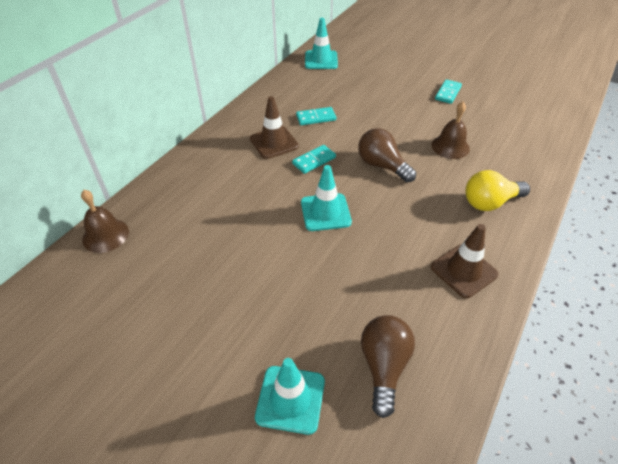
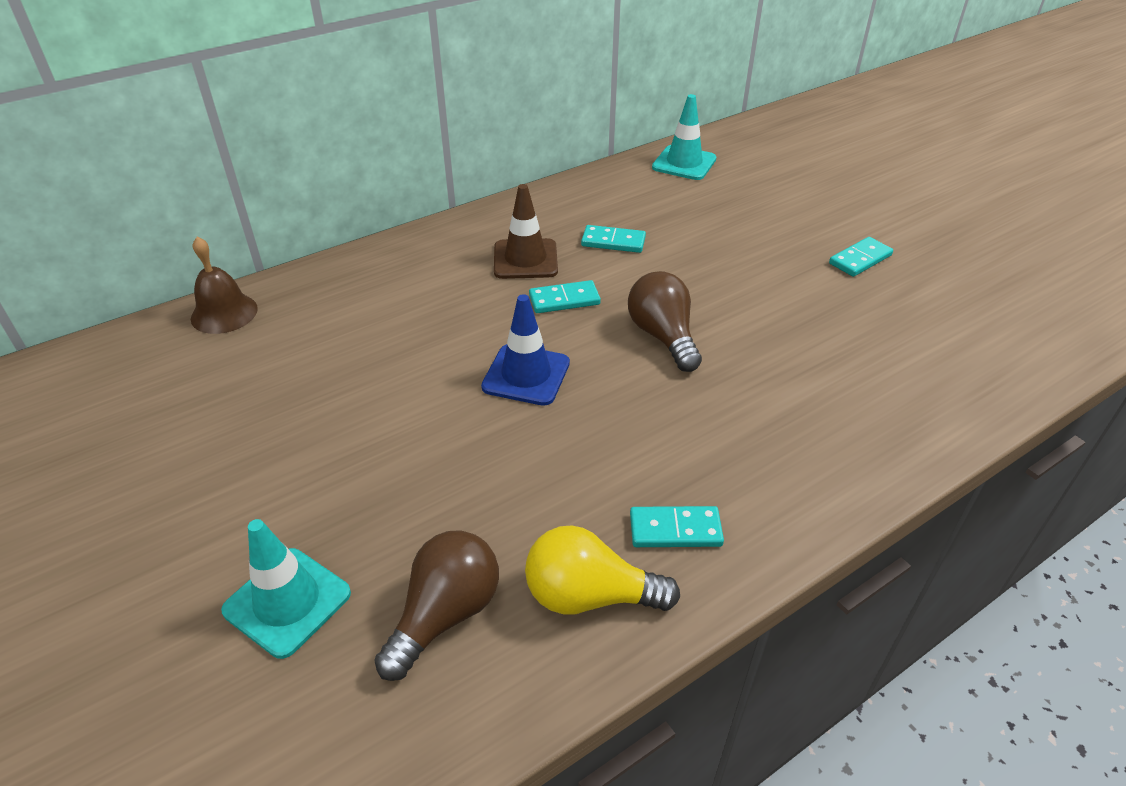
camera: 25 degrees right, 5 degrees down
turquoise traffic cone [301,165,352,231] -> blue traffic cone [481,294,570,406]
brown bell [431,102,470,159] -> none
brown traffic cone [431,224,499,298] -> turquoise domino [630,506,724,547]
yellow light bulb [465,170,530,211] -> yellow light bulb moved to [525,525,680,614]

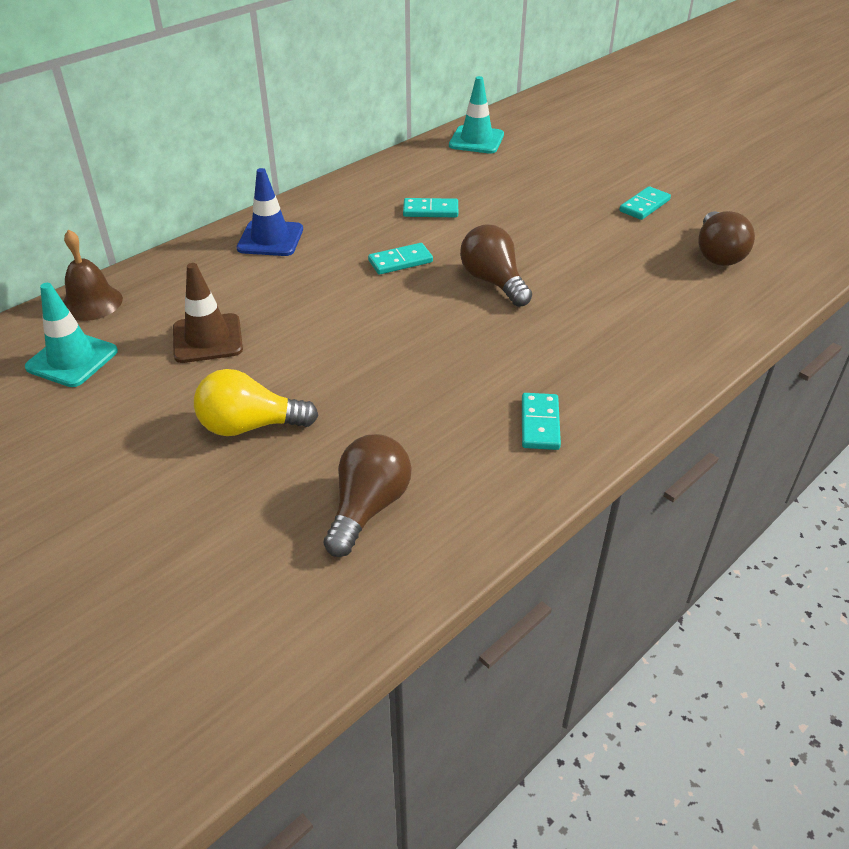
camera: 10 degrees left, 0 degrees up
turquoise traffic cone [221,519,351,659] -> turquoise traffic cone moved to [25,283,118,387]
blue traffic cone [481,294,570,406] -> blue traffic cone moved to [237,168,303,256]
brown traffic cone [494,184,558,279] -> brown traffic cone moved to [173,263,243,363]
yellow light bulb [525,525,680,614] -> yellow light bulb moved to [194,369,318,436]
turquoise domino [630,506,724,547] -> turquoise domino turned 75 degrees counterclockwise [522,393,561,450]
none -> brown light bulb [698,211,755,266]

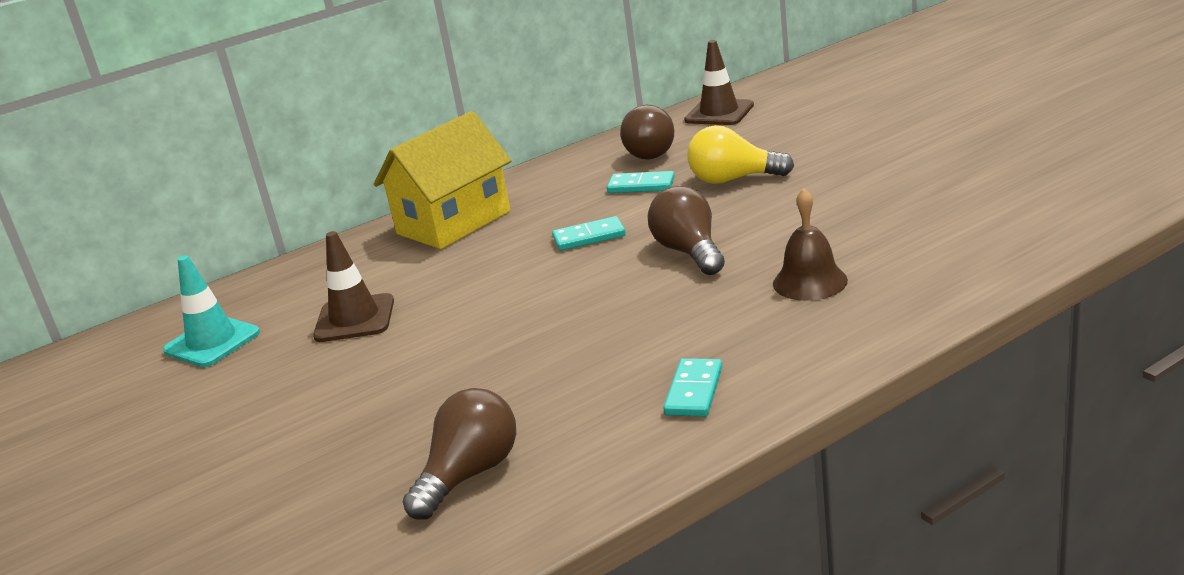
camera: 15 degrees right, 15 degrees down
brown bell [63,229,123,321] -> brown bell moved to [773,188,848,301]
yellow light bulb [194,369,318,436] -> yellow light bulb moved to [687,125,794,184]
blue traffic cone [237,168,303,256] -> yellow house [374,111,511,249]
turquoise traffic cone [449,76,504,154] -> brown traffic cone [684,40,754,125]
turquoise domino [619,186,671,220] -> none
brown light bulb [698,211,755,266] -> brown light bulb moved to [620,105,674,160]

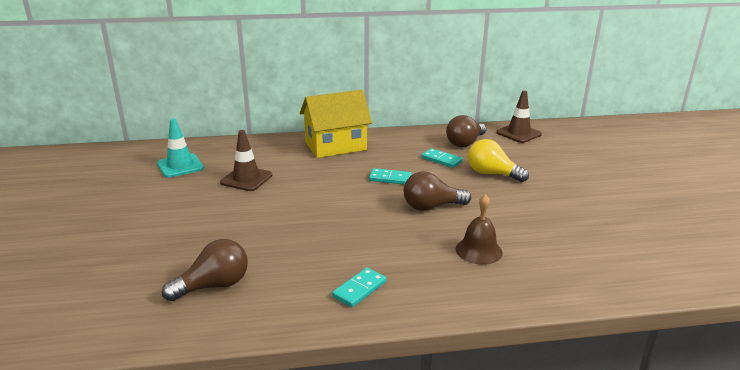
camera: 20 degrees right, 0 degrees up
brown light bulb [647,186,725,275] -> brown light bulb turned 105 degrees counterclockwise [403,171,471,211]

